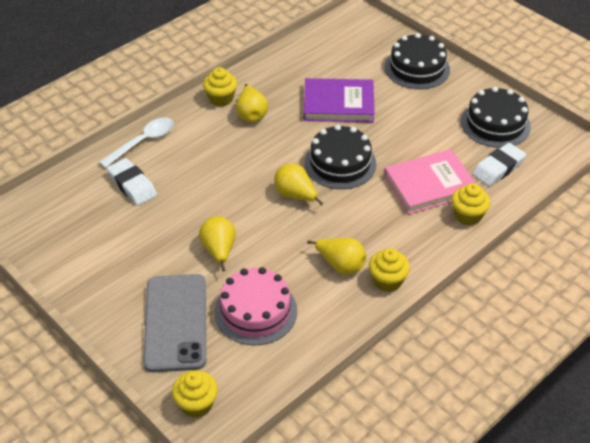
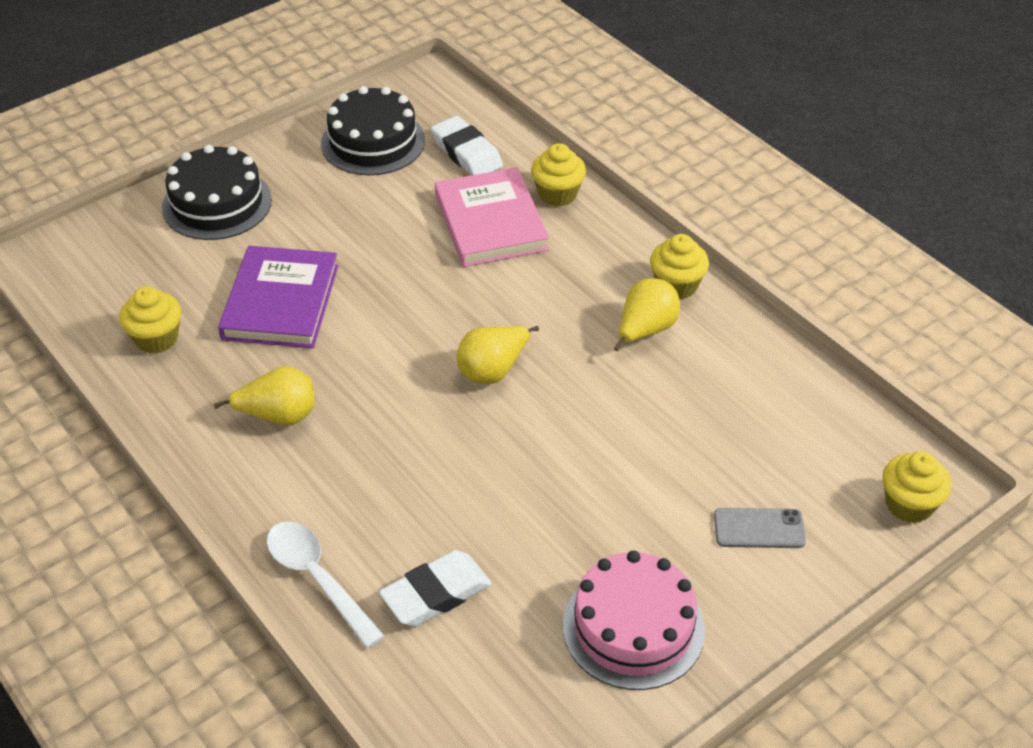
camera: 85 degrees left, 0 degrees up
grey phone [143,274,206,372] -> grey phone [714,508,806,548], size x0.47
yellow pear [199,216,236,271] -> none
yellow cupcake [203,67,237,107] -> yellow cupcake moved to [119,286,181,354]
pink cake [215,267,297,346] -> pink cake moved to [563,550,705,690]
black cake [304,125,376,189] -> none

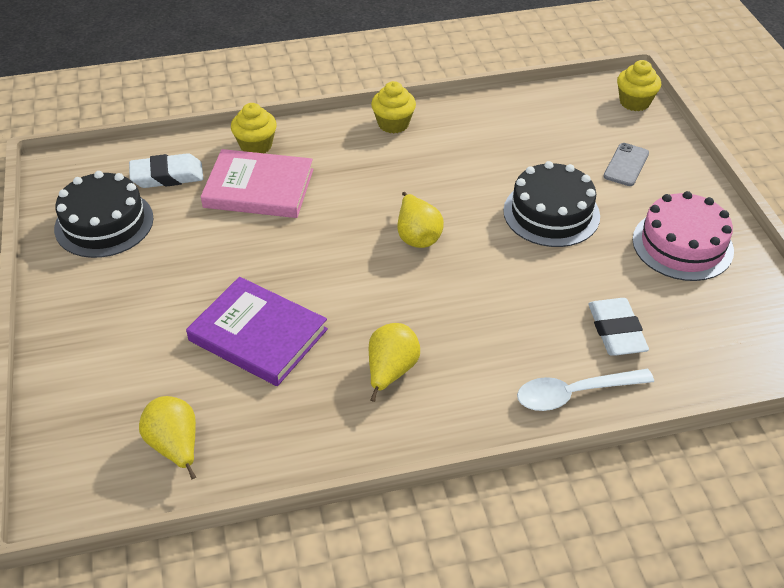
camera: 65 degrees left, 0 degrees up
yellow cupcake [119,286,181,354] -> none
black cake [162,145,272,240] -> black cake moved to [503,161,600,247]
yellow pear [614,278,680,351] -> yellow pear moved to [139,396,196,480]

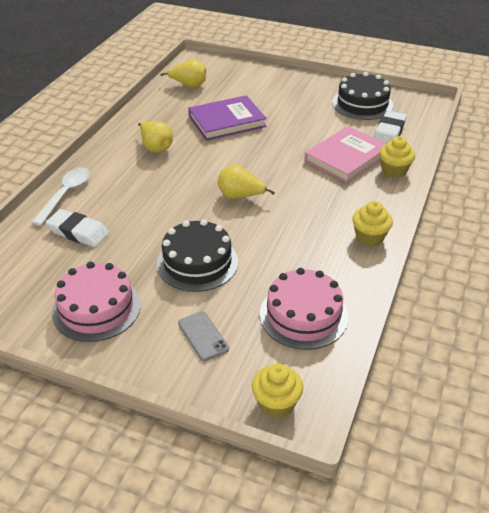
camera: 125 degrees right, 5 degrees down
none -> pink cake [260,268,348,350]

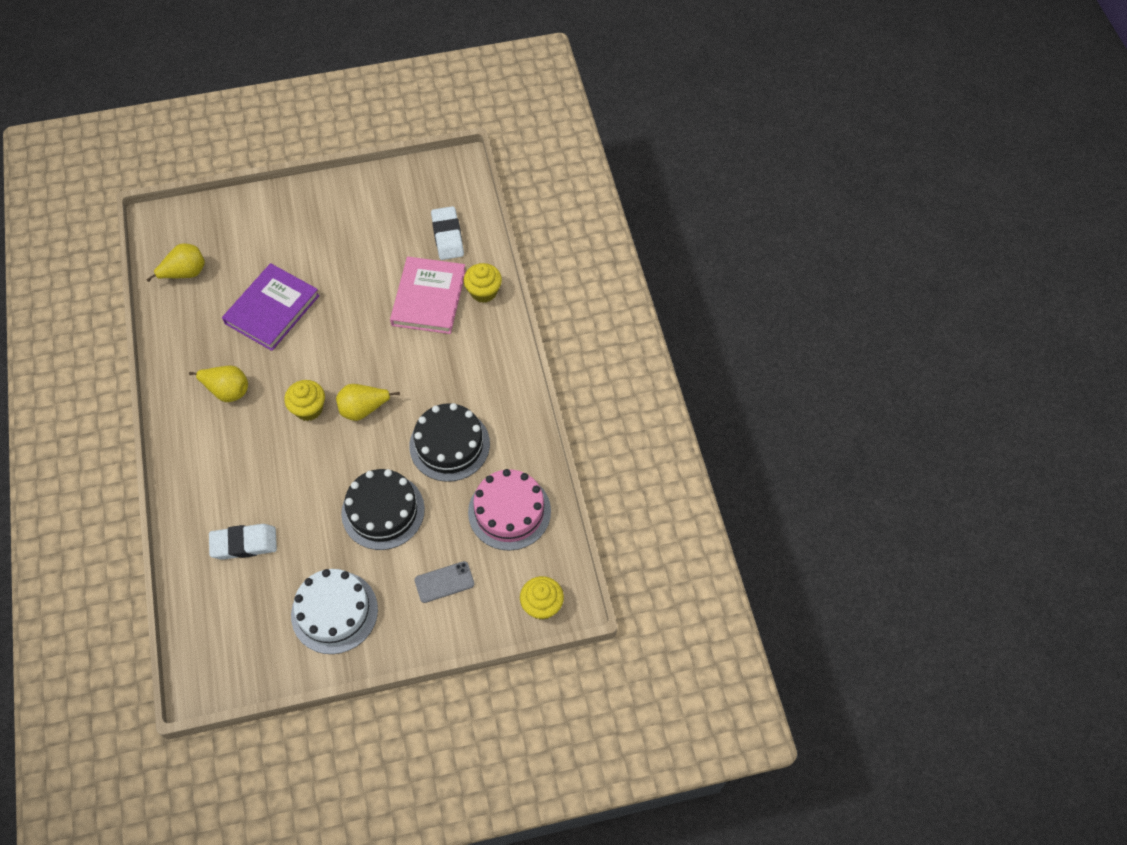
camera: 35 degrees left, 20 degrees up
white spoon [32,167,90,226] -> none
pink cake [52,262,141,342] -> white cake [291,569,378,654]
grey phone [178,311,229,361] -> grey phone turned 45 degrees counterclockwise [414,561,474,603]
black cake [332,72,393,120] -> black cake moved to [409,403,490,482]
yellow cupcake [352,201,393,247] -> yellow cupcake moved to [284,380,325,421]

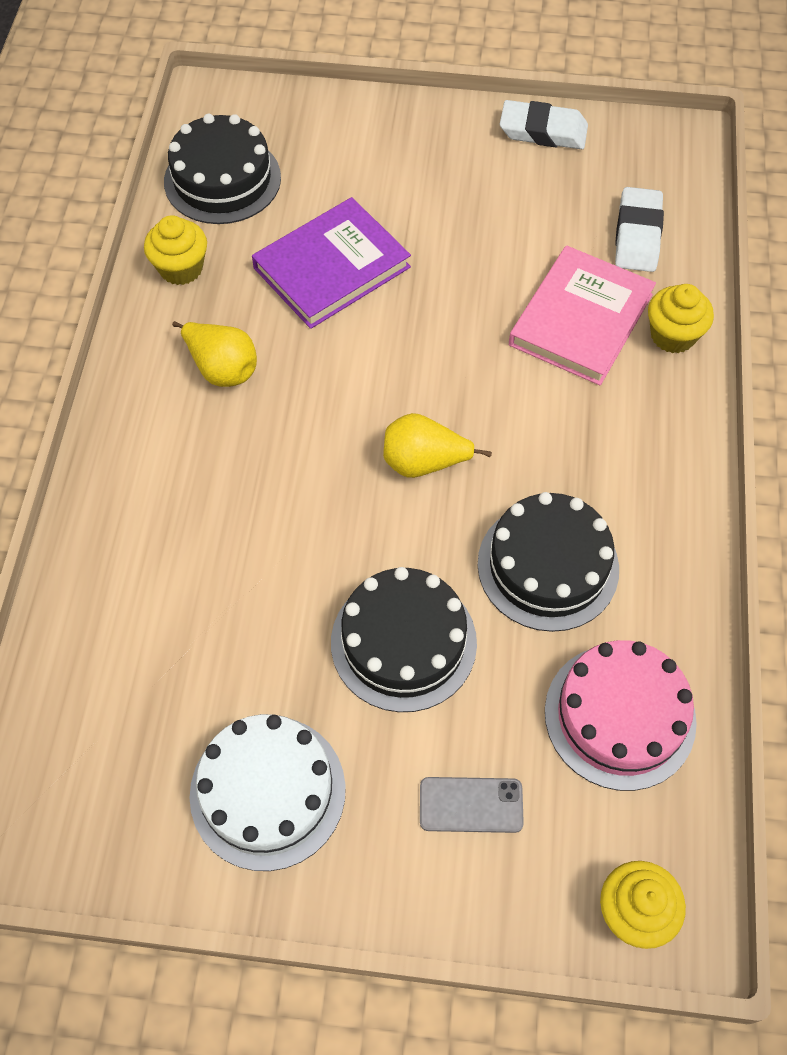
camera: 20 degrees right, 0 degrees up
yellow pear [146,243,205,282] -> black cake [164,114,281,224]
white eraser [209,524,277,560] -> white eraser moved to [500,100,588,149]
yellow cupcake [284,380,325,421] -> yellow cupcake moved to [144,215,207,285]

